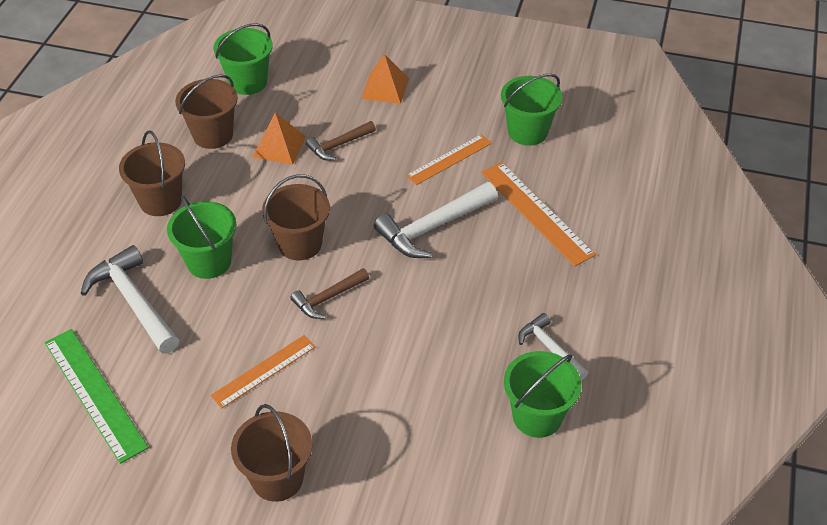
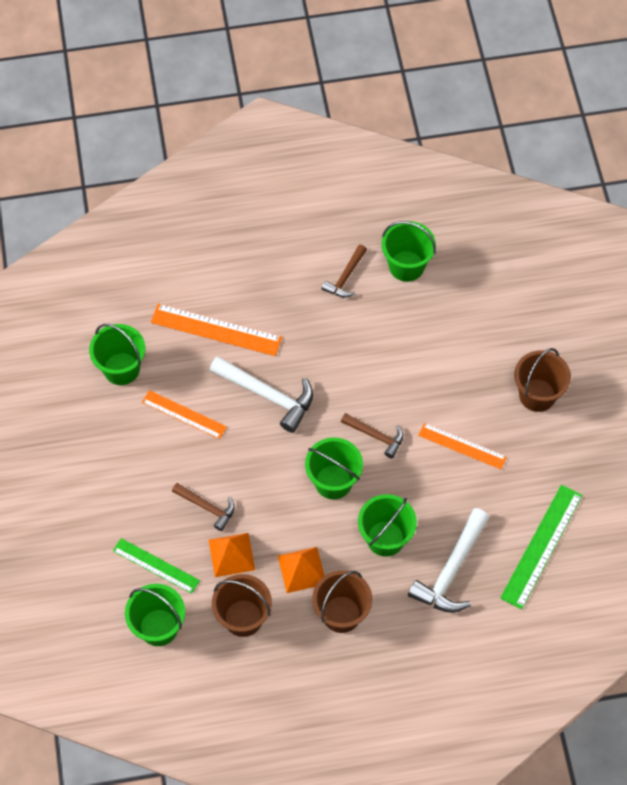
camera: 115 degrees left, 15 degrees up
brown bucket [262,175,330,261] -> green bucket [305,437,363,499]
orange pyramid [361,54,409,104] -> orange pyramid moved to [278,547,325,593]
orange ruler [481,162,596,267] -> orange ruler turned 75 degrees clockwise [151,304,282,356]
white hammer [518,313,588,380] -> brown hammer [322,245,367,298]
none -> green ruler [113,538,200,594]

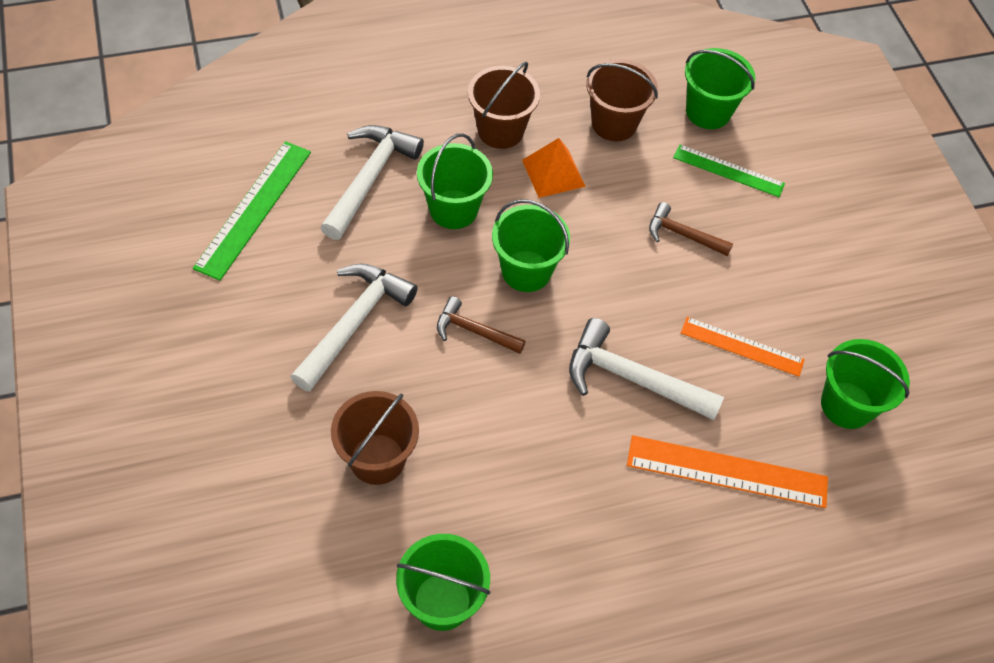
camera: 170 degrees right, 5 degrees down
orange pyramid [209,533,255,577] -> none
brown hammer [322,245,367,298] -> none
orange ruler [418,423,507,469] -> white hammer [291,263,418,392]
brown bucket [514,348,571,412] -> brown bucket moved to [331,391,419,485]

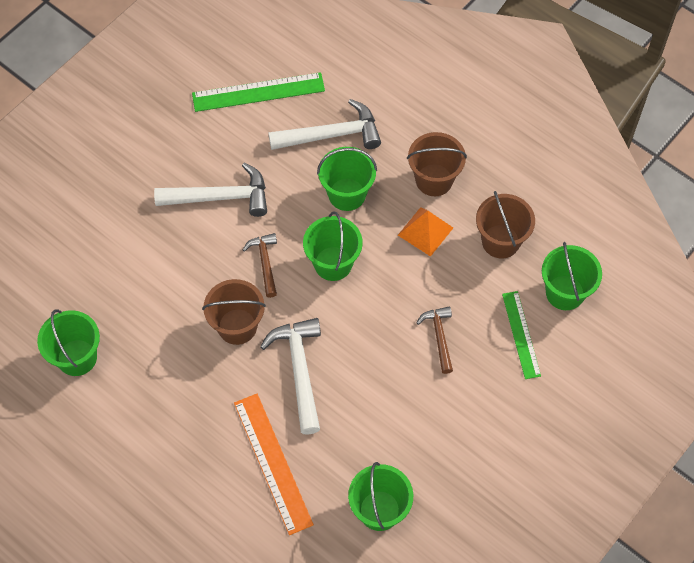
camera: 60 degrees right, 5 degrees up
brown bucket [331,391,419,485] -> brown bucket moved to [202,279,266,345]
orange ruler [681,317,805,377] -> none

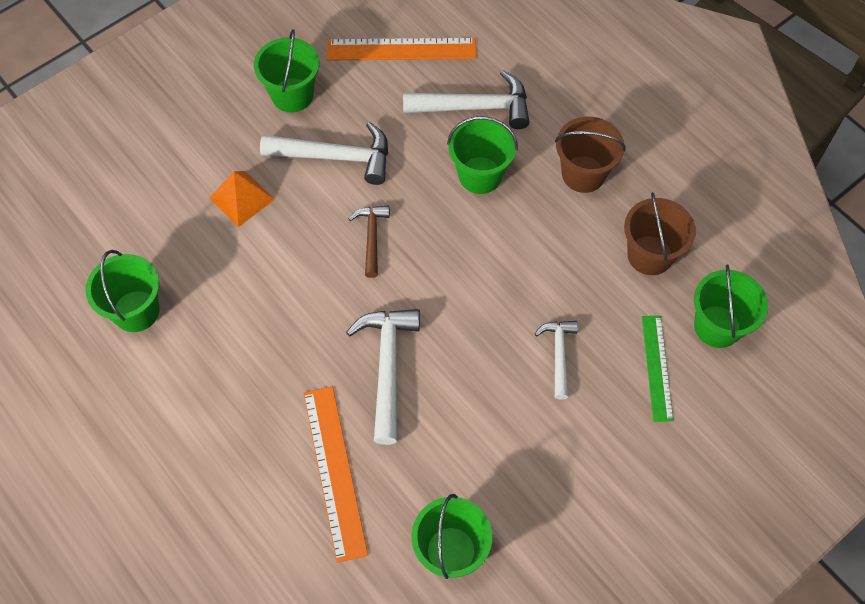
camera: 10 degrees right, 0 degrees up
green ruler [192,72,325,112] -> orange ruler [327,38,477,61]
brown bucket [202,279,266,345] -> none
green bucket [303,211,363,281] -> green bucket moved to [254,29,319,113]
orange pyramid [398,207,453,257] -> orange pyramid moved to [210,171,275,227]
brown hammer [417,306,453,374] -> white hammer [535,321,578,400]

